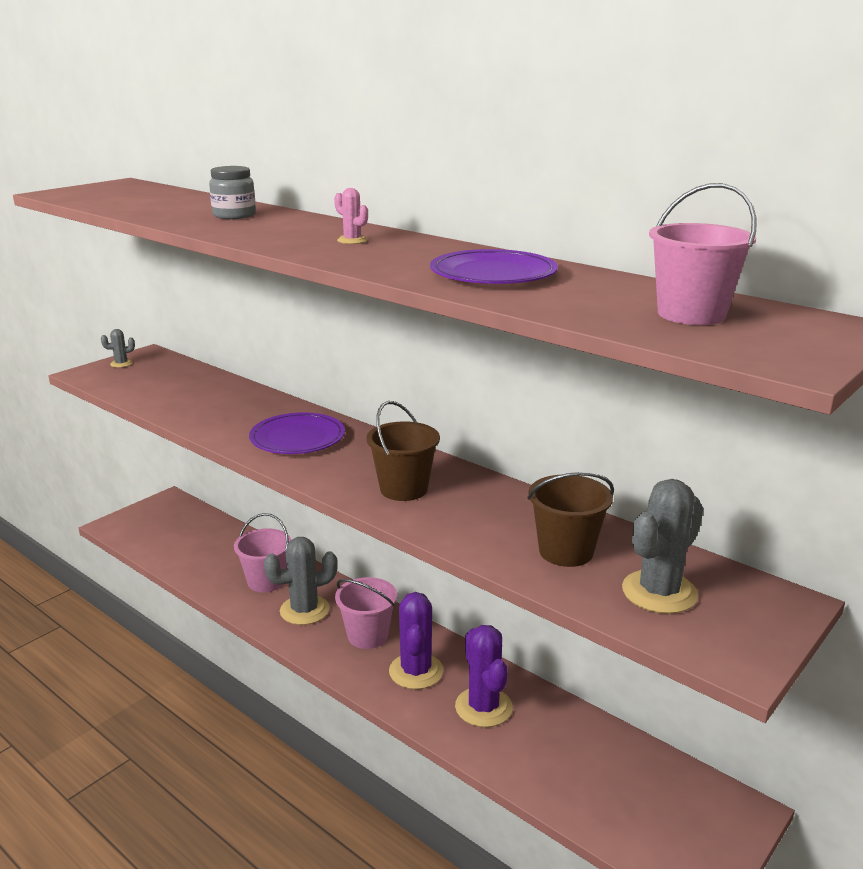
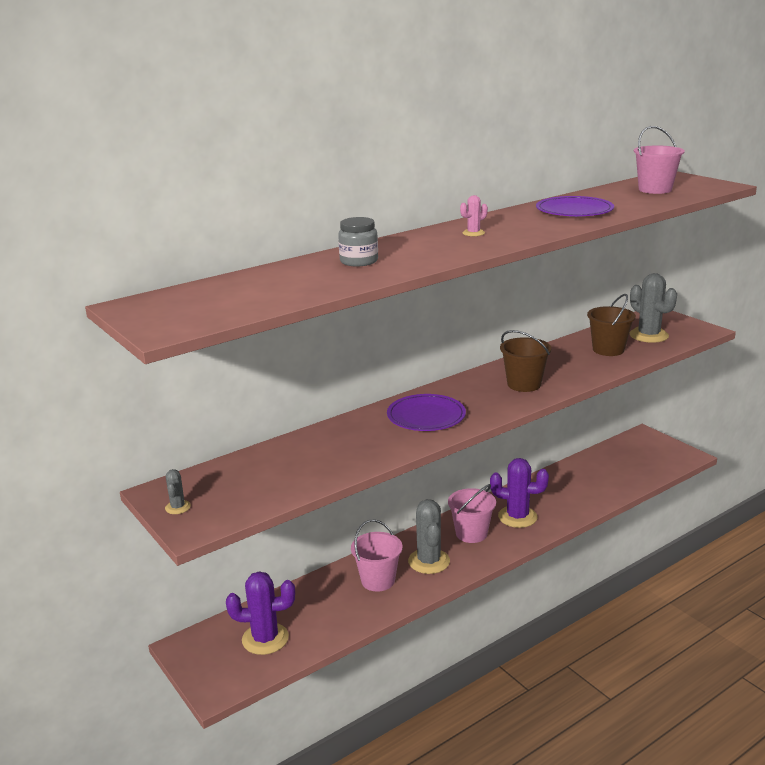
camera: 75 degrees left, 0 degrees up
purple cactus [455,625,512,727] -> purple cactus moved to [226,571,295,655]

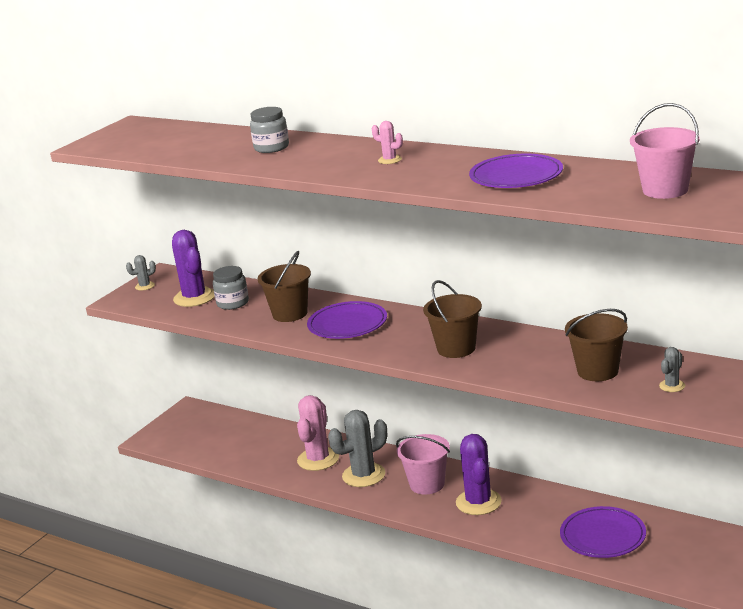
camera: 70 degrees right, 0 degrees up
purple cactus [226,571,295,655] -> purple cactus moved to [172,230,215,307]
pink bucket [351,519,402,591] -> pink cactus [297,395,339,471]
grey cactus [629,273,677,343] -> grey cactus [659,347,685,392], size x0.48
none -> grey jar [213,266,249,310]
none -> brown bucket [258,251,311,322]
none -> purple plate [560,506,646,558]

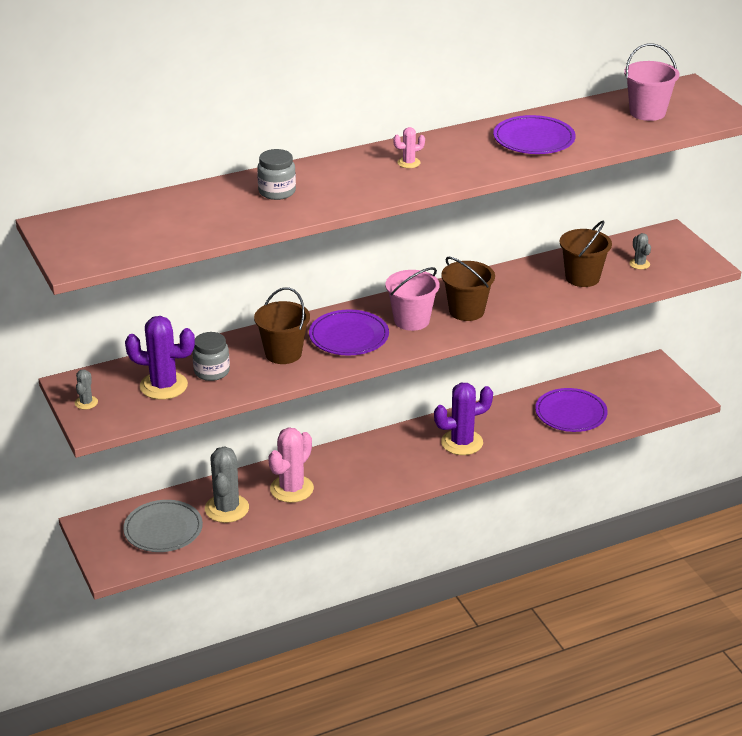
camera: 60 degrees left, 10 degrees up
pink cactus [297,395,339,471] -> pink cactus turned 75 degrees clockwise [268,427,314,503]
grey cactus [328,410,387,487] -> grey cactus moved to [205,446,249,523]
pink bucket [396,434,450,495] -> pink bucket moved to [385,267,440,331]
purple cactus [456,434,502,515] -> purple cactus turned 45 degrees counterclockwise [434,383,493,455]
none -> grey plate [123,500,203,552]

